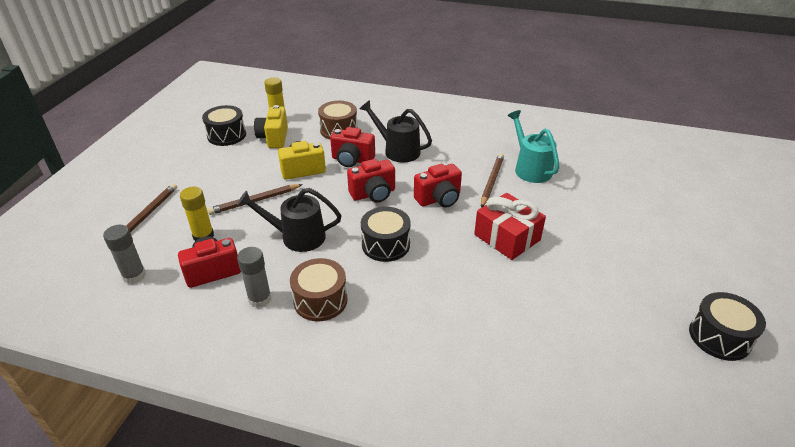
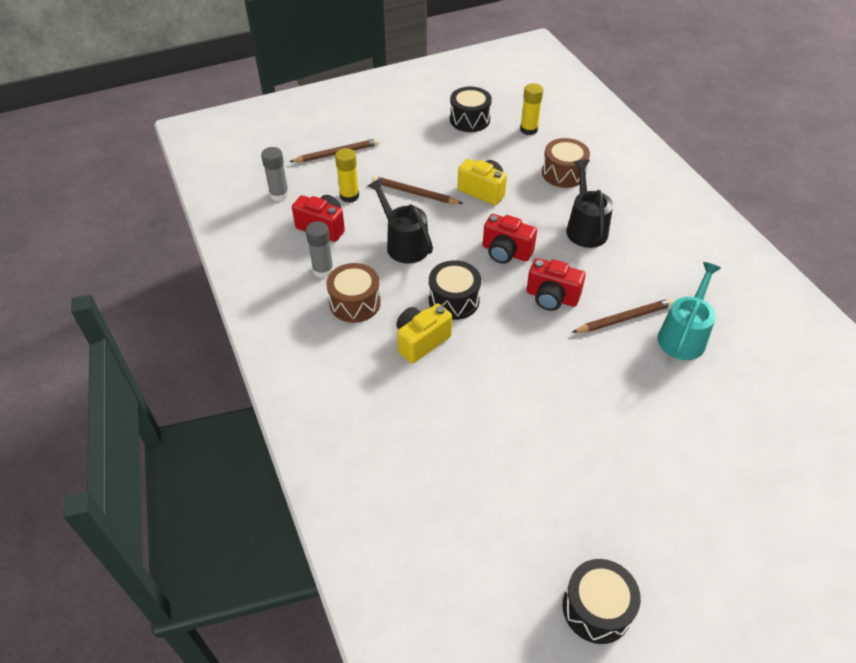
camera: 50 degrees right, 10 degrees up
yellow camera [254,105,288,148] -> yellow camera moved to [396,304,452,363]
red camera [330,127,375,167] -> none
red gift [474,193,546,260] -> none

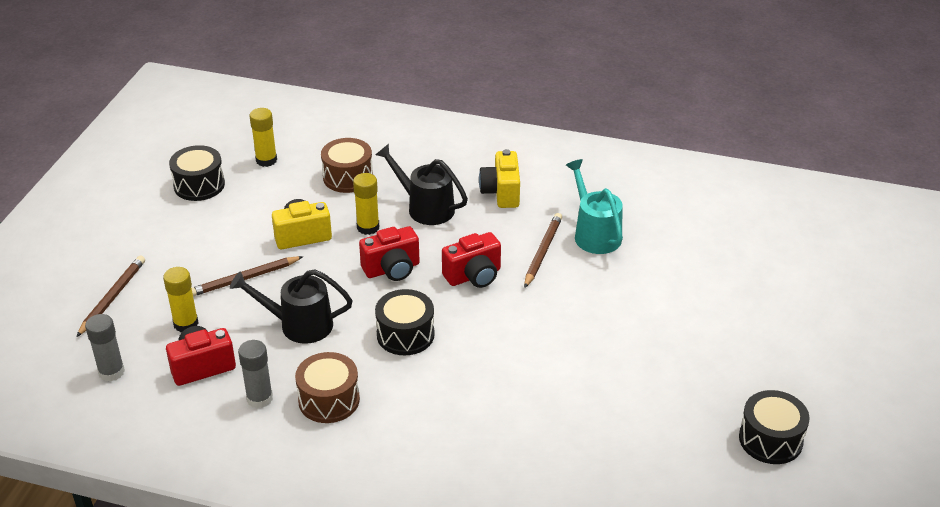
camera: 50 degrees left, 10 degrees down
yellow camera [396,304,452,363] -> yellow camera moved to [479,149,520,208]
none -> yellow glue stick [353,173,379,235]

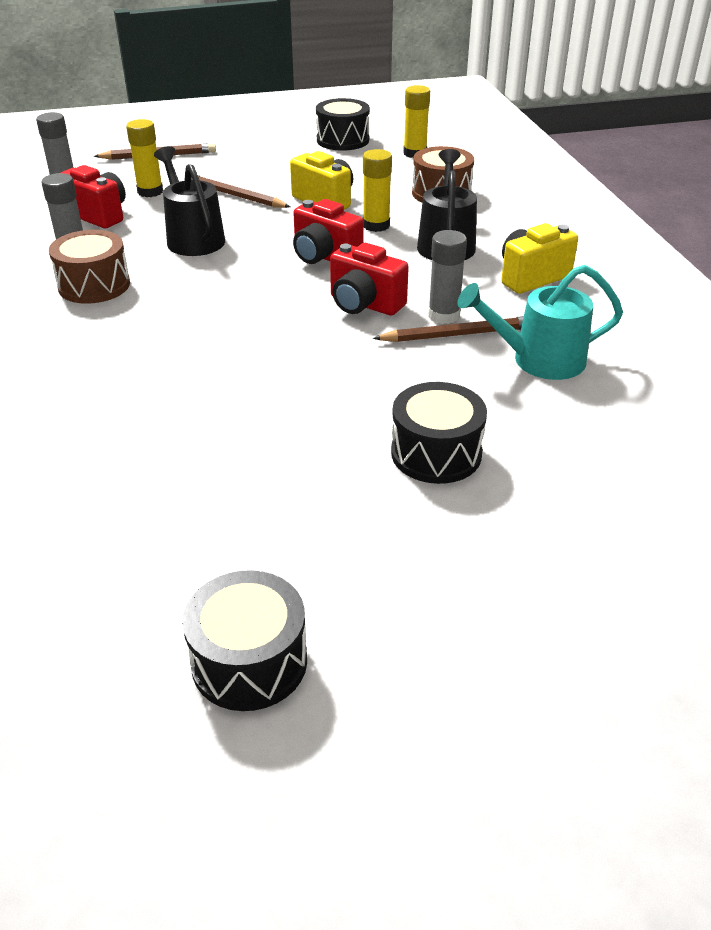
camera: 60 degrees right, 0 degrees up
black drum [375,289,435,355] -> black drum moved to [391,382,487,484]
turquoise watering can [566,159,623,254] -> turquoise watering can turned 135 degrees counterclockwise [457,265,623,380]
none -> grey glue stick [428,230,467,324]

